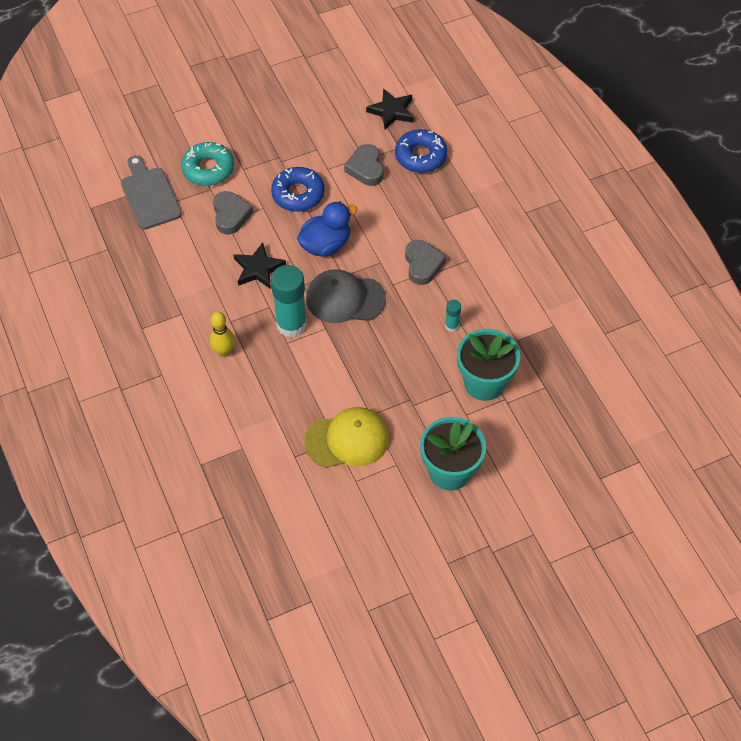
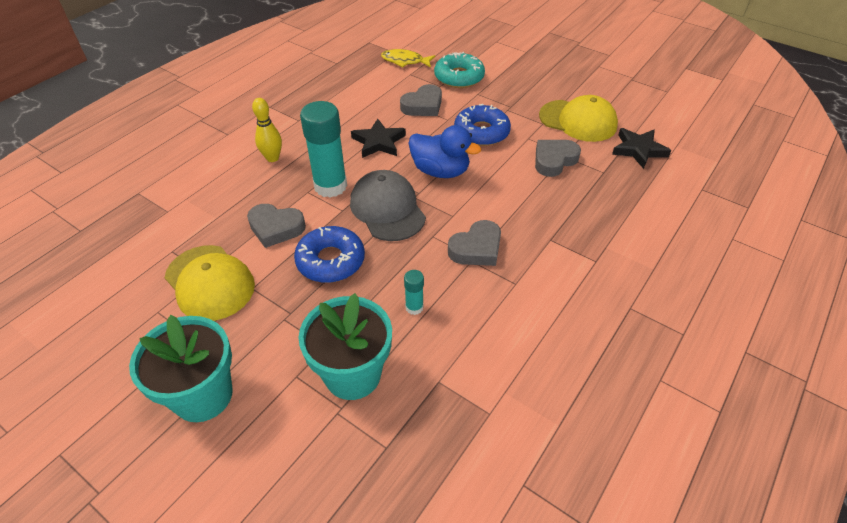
camera: 60 degrees right, 10 degrees down
grey cutting board [121,155,182,230] -> yellow fish [381,49,435,68]
blue donut [395,129,447,173] -> blue donut moved to [294,226,365,283]
none -> grey heart [247,204,306,248]
none -> yellow cap [539,95,618,142]

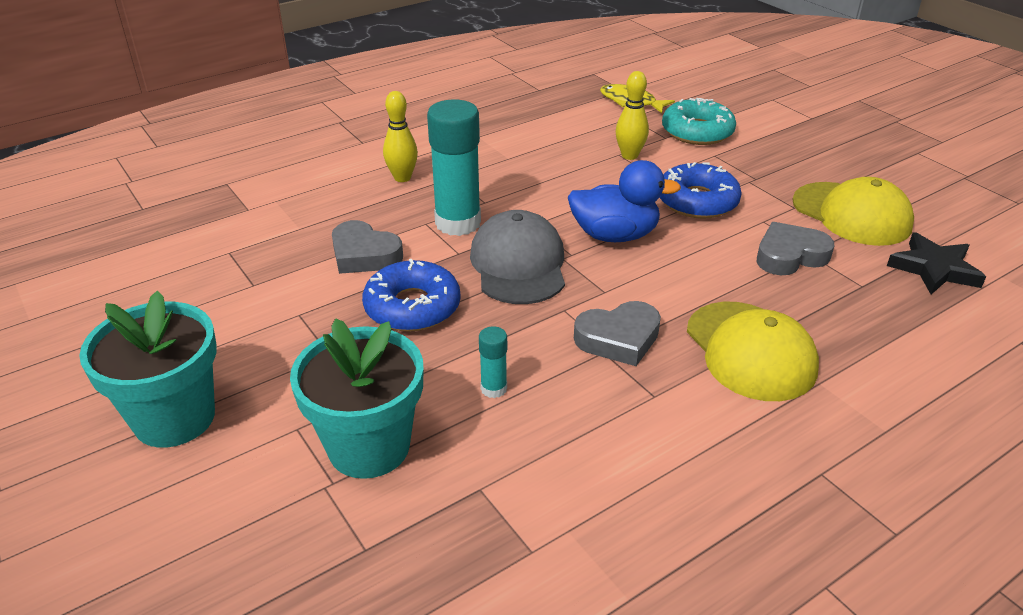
camera: 20 degrees right, 10 degrees down
yellow cap [164,245,255,321] -> yellow cap moved to [687,302,819,401]
black star [351,119,406,158] -> none
grey heart [400,84,442,116] -> yellow bowling pin [616,71,649,160]
blue duck [408,125,481,178] -> blue duck turned 45 degrees counterclockwise [568,160,681,242]

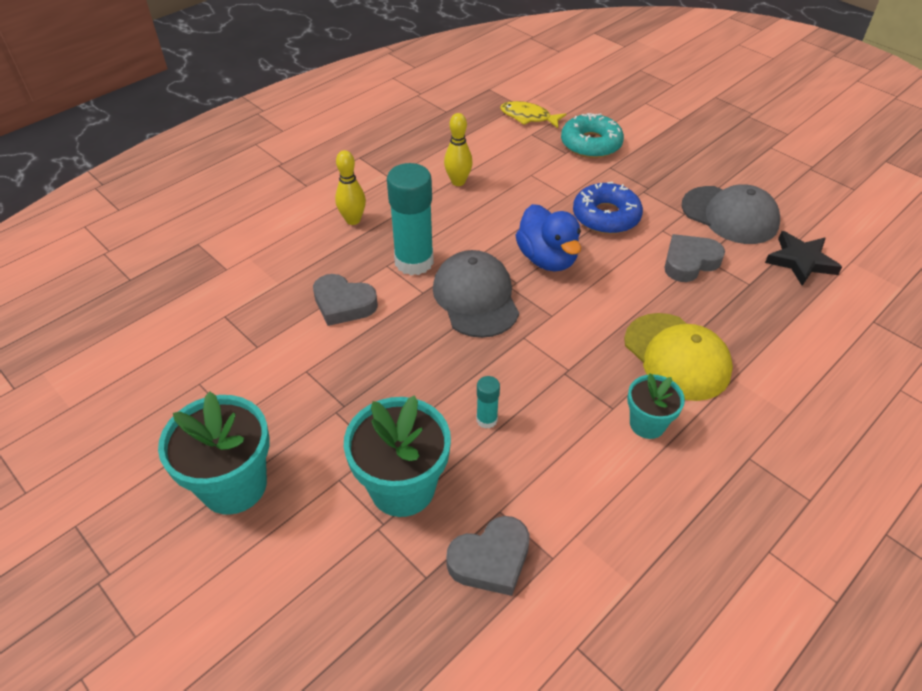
camera: 10 degrees left, 10 degrees up
blue donut [362,259,461,332] -> none
blue duck [568,160,681,242] -> blue duck turned 75 degrees clockwise [515,204,581,271]
grey heart [574,301,661,366] -> grey heart moved to [446,516,530,596]
yellow bowling pin [616,71,649,160] -> yellow bowling pin moved to [444,113,473,186]
yellow cap [792,177,914,246] -> grey cap [682,184,780,244]
none -> turquoise flower pot [627,374,685,439]

